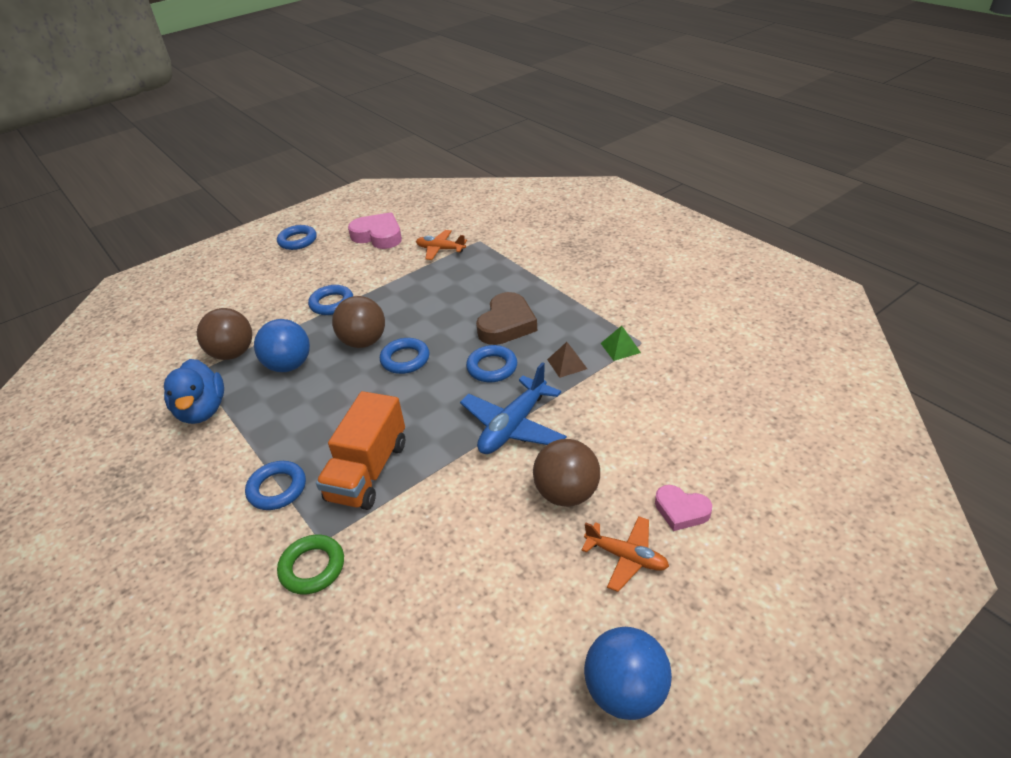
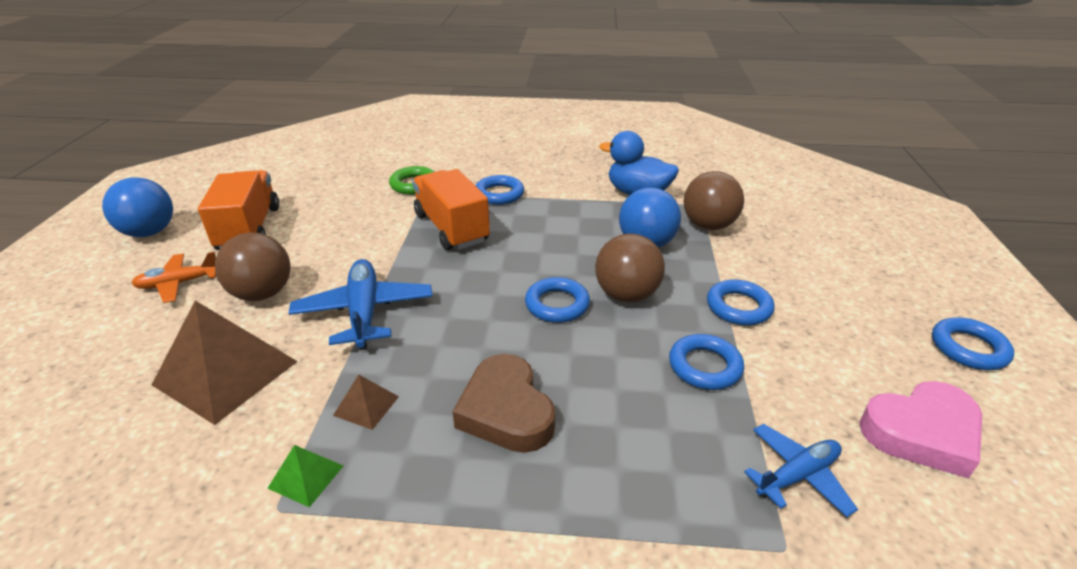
camera: 130 degrees right, 5 degrees down
orange plane [416,230,467,260] -> blue plane [744,424,858,517]
blue ring [466,345,517,382] -> blue ring moved to [669,334,744,390]
pink heart [655,485,712,531] -> none
none -> brown pyramid [152,301,298,425]
none -> orange truck [198,170,279,250]

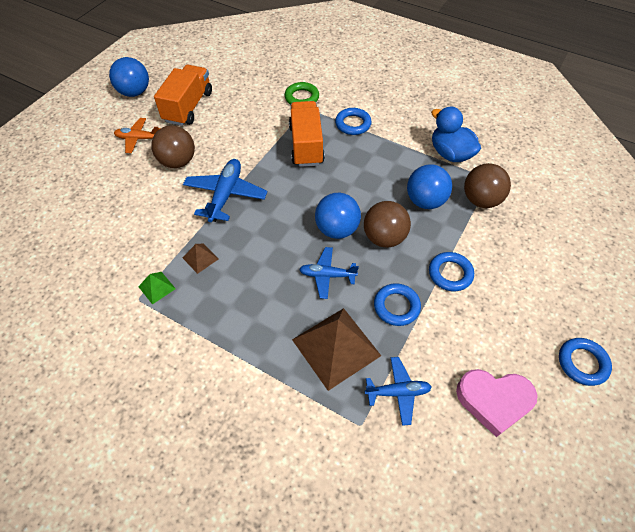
camera: 25 degrees right, 20 degrees up
brown pyramid [152,301,298,425] -> brown pyramid moved to [292,308,381,391]
brown heart [452,354,555,453] -> none
blue ring [525,277,590,323] -> blue ball [315,193,361,239]
none -> blue plane [299,247,359,299]

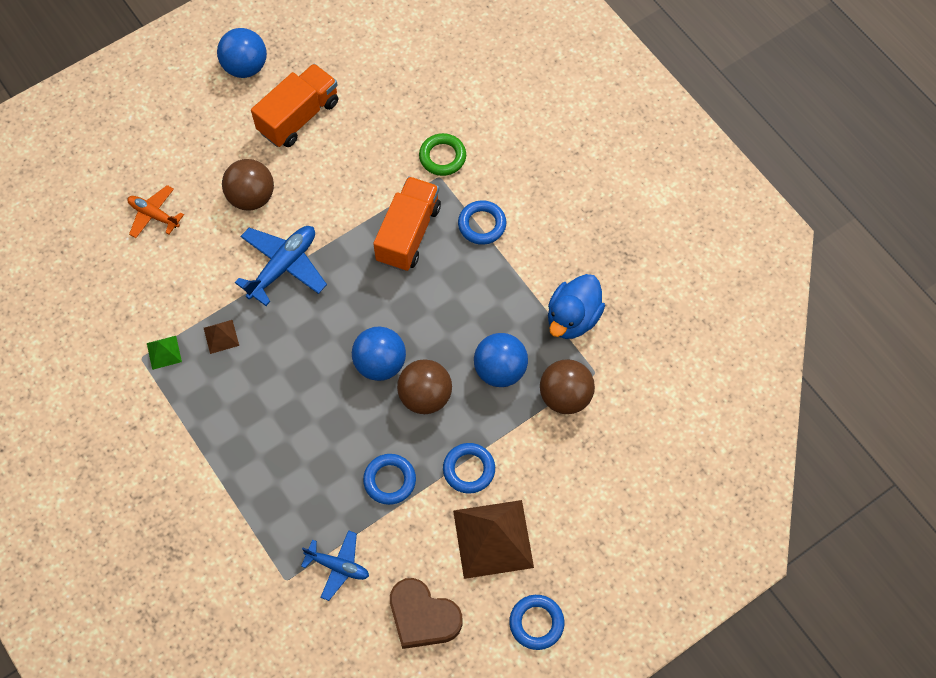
camera: 25 degrees right, 10 degrees up
orange plane [114,118,161,153] -> orange plane moved to [127,185,184,238]
brown pyramid [292,308,381,391] -> brown pyramid moved to [453,500,534,579]
blue plane [299,247,359,299] -> none
blue duck [431,106,481,162] -> blue duck turned 135 degrees counterclockwise [548,274,605,339]
pink heart [456,369,538,437] -> brown heart [390,578,462,649]

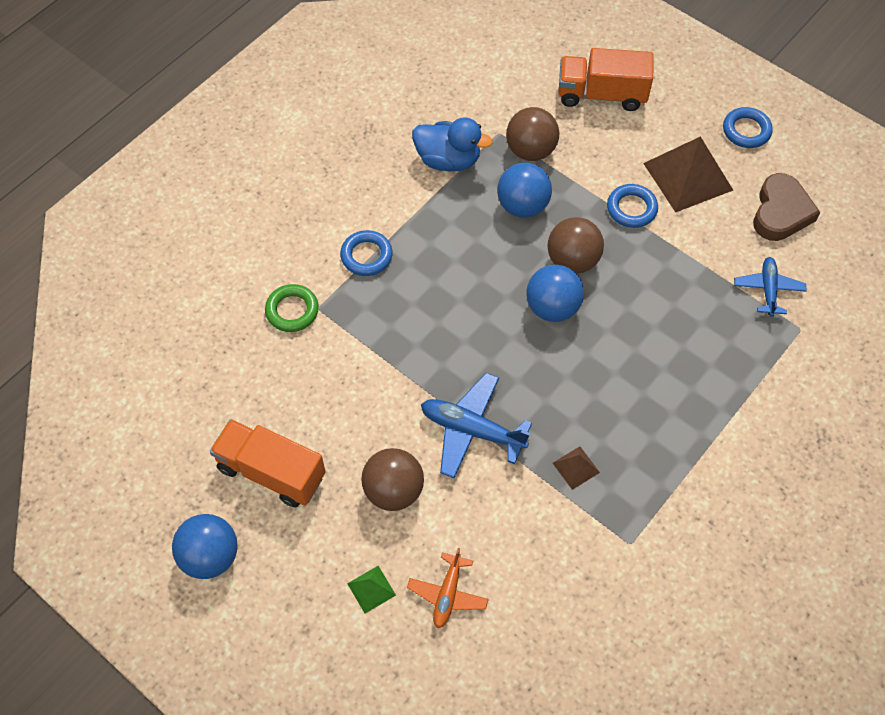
camera: 105 degrees left, 5 degrees down
green pyramid [147,336,182,370] -> green pyramid moved to [347,566,396,613]
blue ring [363,454,416,505] -> none
orange truck [373,176,441,271] -> orange truck moved to [559,48,654,111]

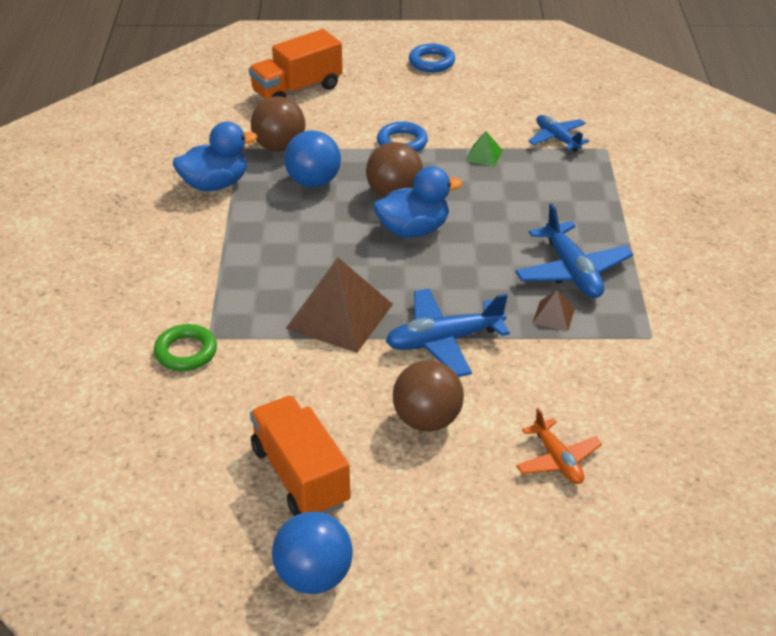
camera: 40 degrees left, 20 degrees down
orange truck [210,419,326,508] -> orange truck turned 75 degrees clockwise [250,396,350,516]
blue ring [340,230,393,276] -> none
green pyramid [347,566,396,613] -> green pyramid moved to [465,131,503,167]
blue ball [526,265,584,322] -> blue duck [374,166,463,238]
brown pyramid [643,136,733,213] -> brown pyramid moved to [286,257,393,353]
brown heart [753,173,820,241] -> none
none -> blue plane [515,203,633,298]

